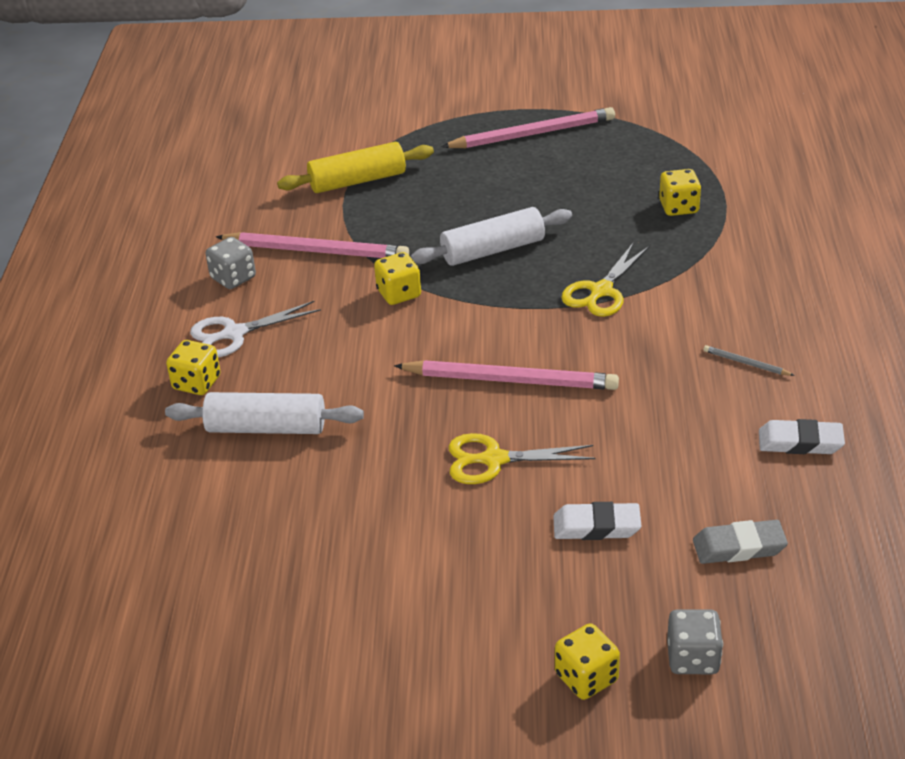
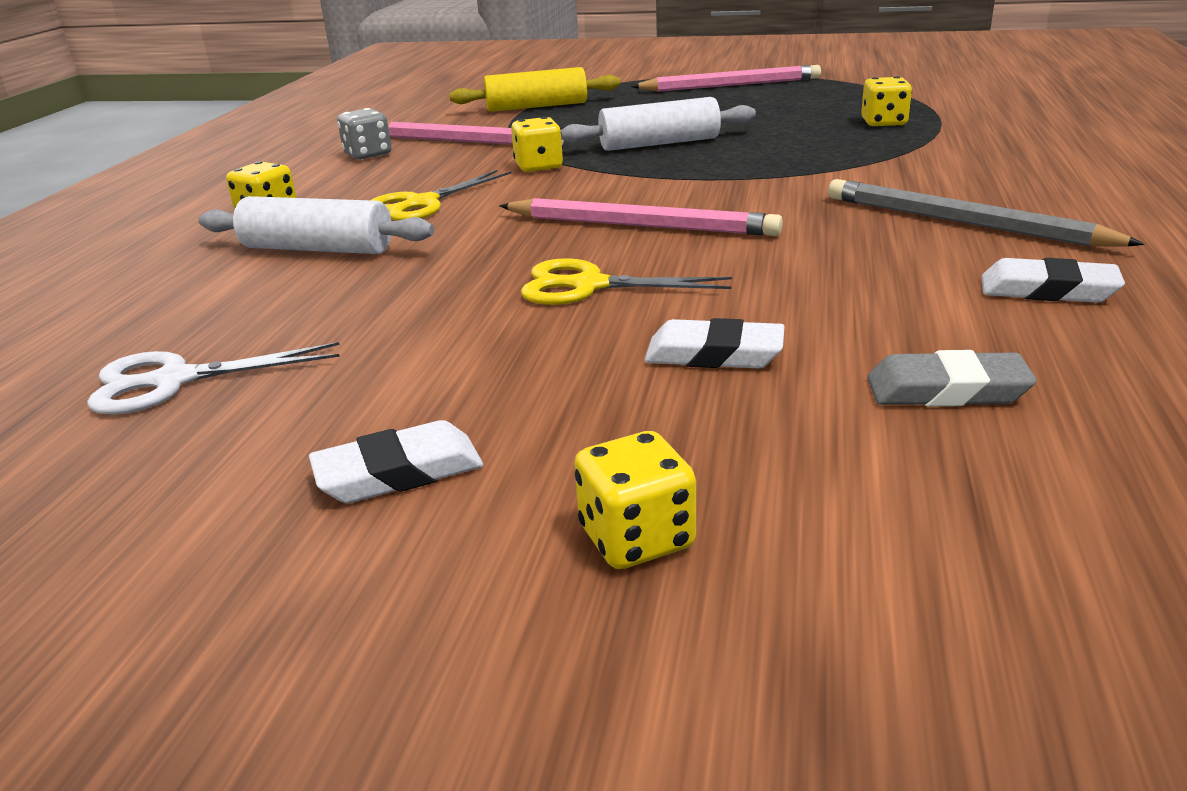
camera: 10 degrees right, 10 degrees down
white scissors [190,301,321,358] -> white scissors moved to [87,342,340,415]
yellow scissors [561,242,650,317] -> yellow scissors moved to [372,170,512,221]
grey dice [667,609,723,674] -> none
grey pencil [703,345,795,376] -> grey pencil [828,179,1144,247], size x2.37
none -> white eraser [309,420,483,503]

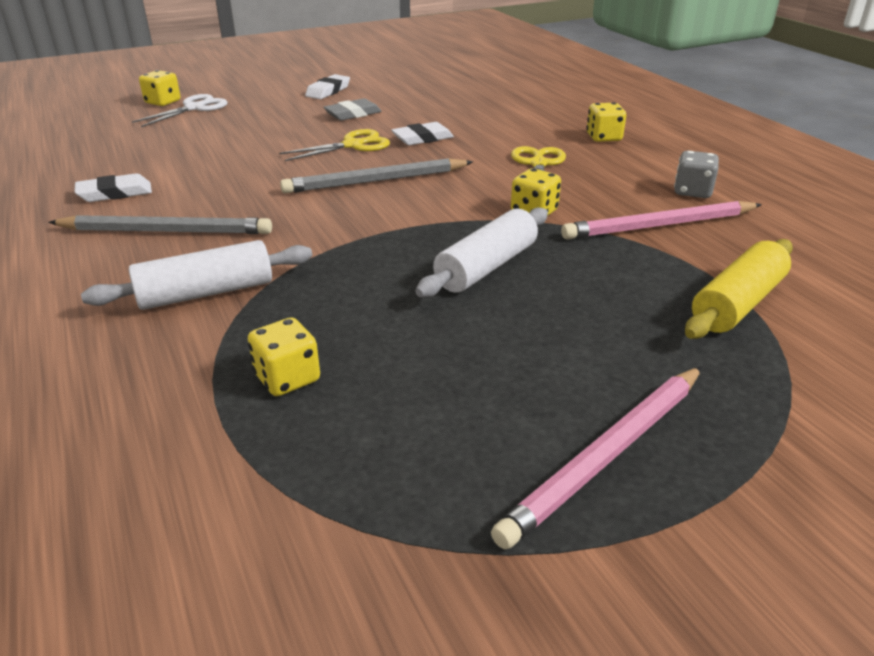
camera: 140 degrees right, 5 degrees up
white scissors [87,342,340,415] -> white scissors moved to [132,94,228,127]
white rolling pin [198,196,434,254] -> white rolling pin moved to [81,240,312,310]
pink pencil [499,198,783,236] -> grey pencil [280,158,473,194]
yellow dice [574,431,696,569] -> yellow dice moved to [139,70,181,106]
white eraser [644,318,785,368] -> white eraser moved to [391,122,454,145]
grey eraser [867,350,1037,407] -> grey eraser moved to [324,98,382,121]

